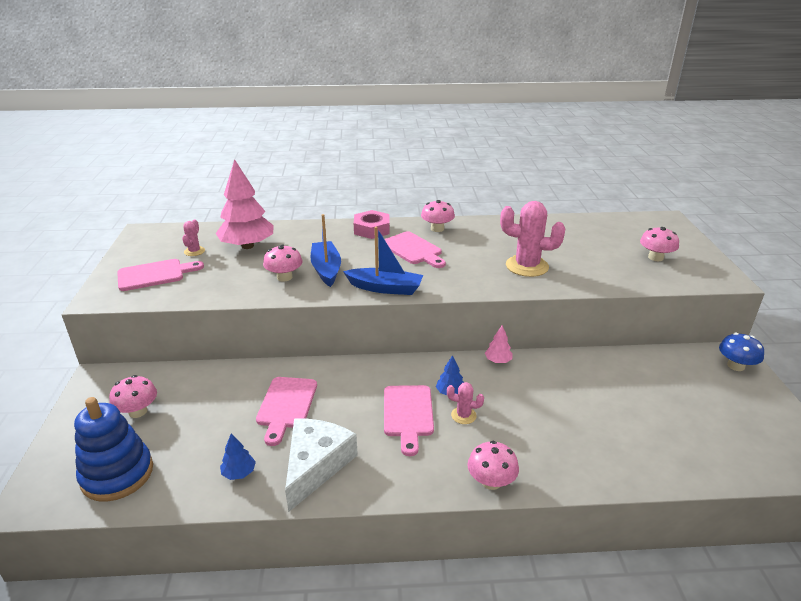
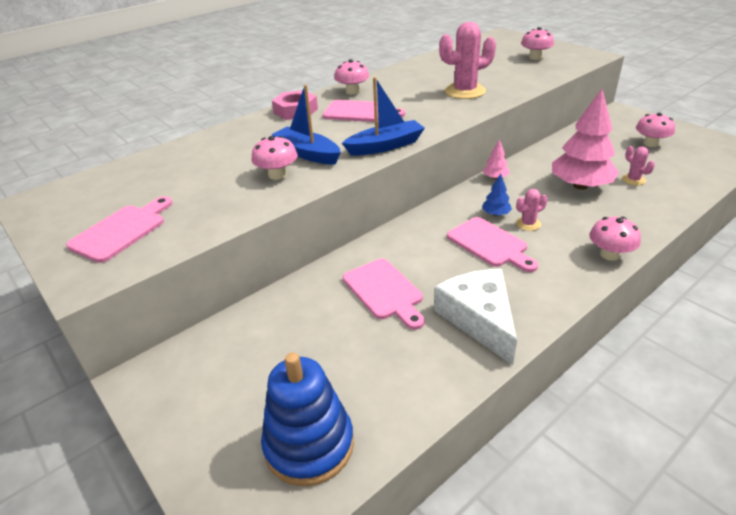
camera: 35 degrees left, 5 degrees up
pink mushroom [109,375,157,418] -> pink mushroom moved to [636,113,675,147]
pink cactus [182,219,205,256] -> pink cactus moved to [622,146,655,185]
pink tree [216,159,274,249] -> pink tree moved to [552,89,619,190]
blue tree [220,434,256,480] -> none
blue mushroom [719,333,764,371] -> none

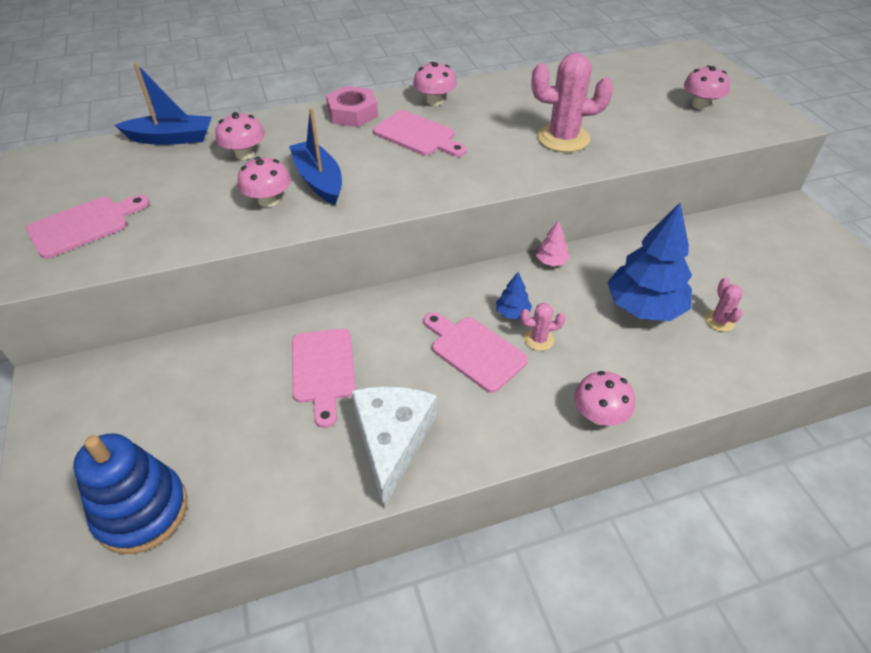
camera: 20 degrees right, 10 degrees up
blue boat [342,77,425,156] -> blue boat moved to [115,63,212,145]
pink cutting board [447,217,538,272] -> pink cutting board turned 150 degrees clockwise [424,312,528,393]
pink tree [552,89,619,190] -> blue tree [607,203,692,321]
pink mushroom [636,113,675,147] -> pink mushroom moved to [215,112,265,160]

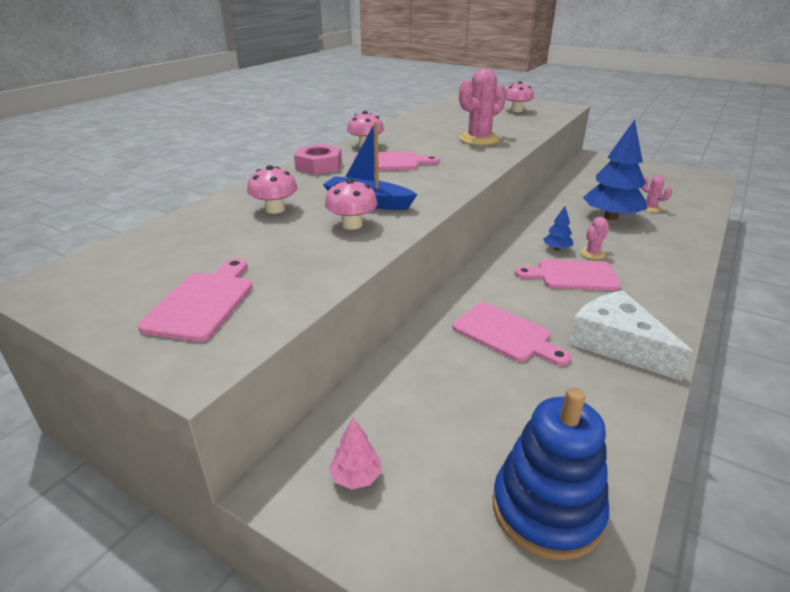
camera: 40 degrees left, 15 degrees down
blue boat [115,63,212,145] -> none
pink tree [536,220,570,266] -> pink tree moved to [329,418,382,489]
pink mushroom [574,371,635,426] -> none

